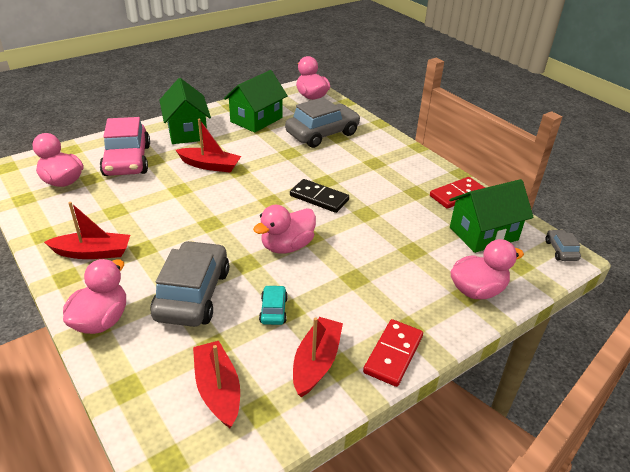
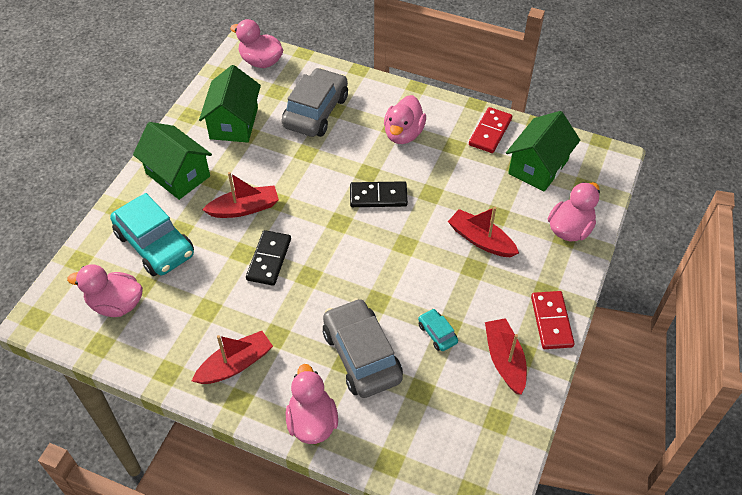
camera: 30 degrees left, 15 degrees up
pink car [100,117,150,176] -> turquoise car [110,193,194,276]
red boat [193,341,240,428] -> red boat moved to [448,207,519,257]
pink duck [253,205,316,254] -> pink duck moved to [384,95,426,144]
grey car [545,230,581,261] -> none
none -> black domino [246,230,291,286]

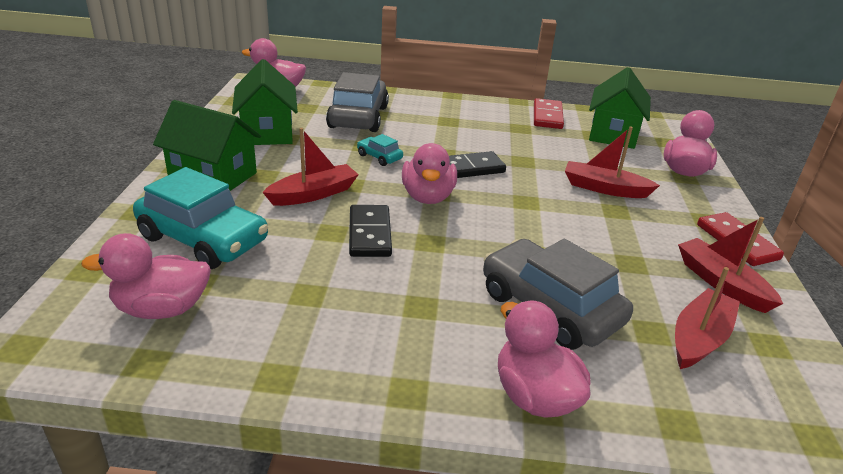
camera: 20 degrees left, 20 degrees down
red boat [192,331,273,384] -> red boat moved to [675,267,740,369]
pink duck [384,95,426,144] -> pink duck moved to [402,143,457,204]
turquoise car [418,309,458,351] -> turquoise car moved to [357,134,403,166]

